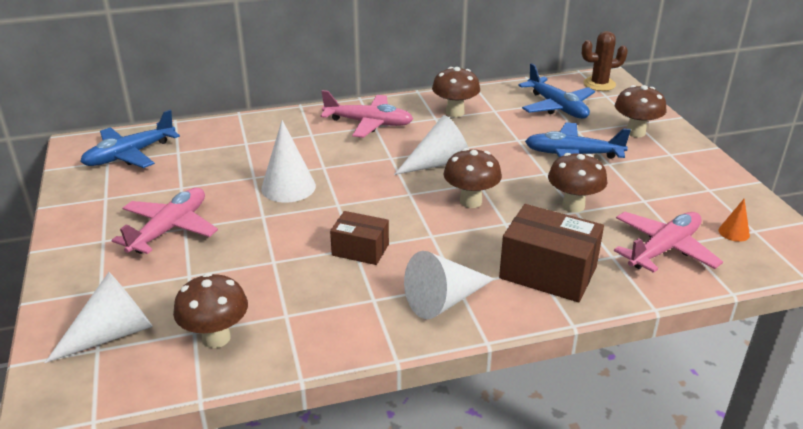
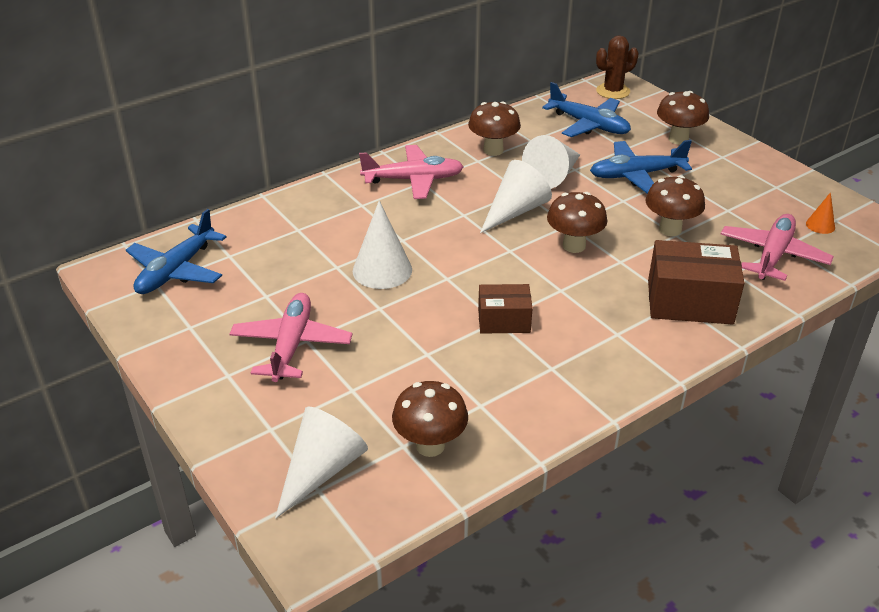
camera: 20 degrees left, 5 degrees up
white cone [404,251,494,319] -> white cone moved to [522,135,580,189]

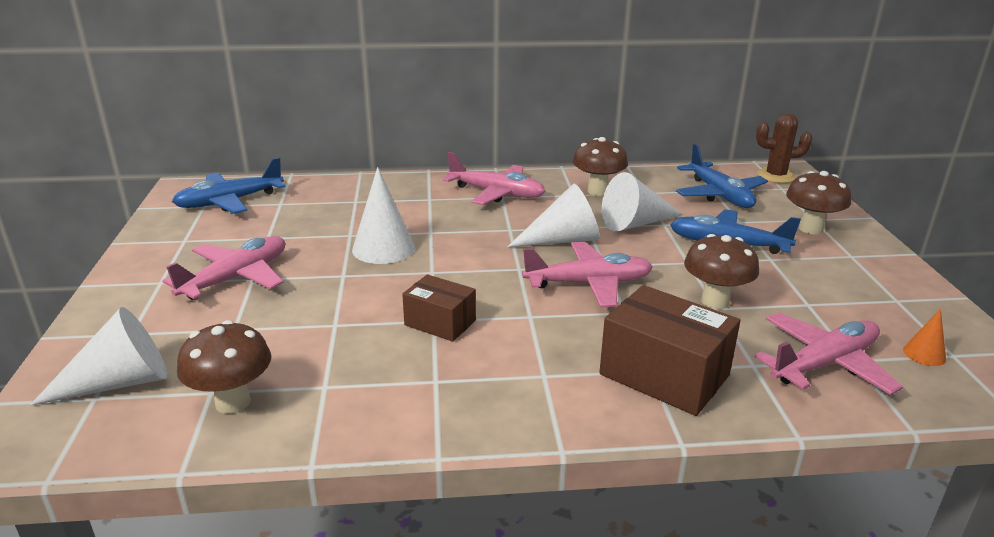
camera: 30 degrees right, 10 degrees down
brown mushroom [547,192,607,253] -> pink plane [522,242,653,307]

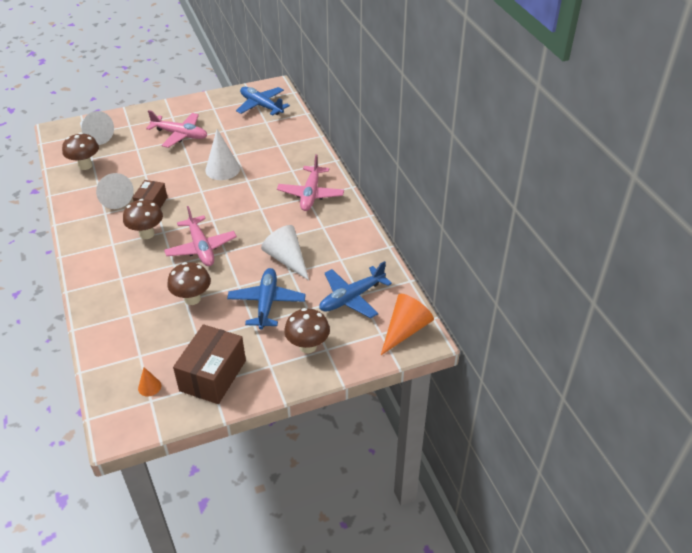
camera: 75 degrees right, 15 degrees up
white cone [507,184,600,247] -> white cone moved to [96,173,134,209]
brown mushroom [573,137,628,196] -> brown mushroom moved to [123,199,163,239]
brown box [599,285,741,416] -> brown box moved to [173,324,246,404]
pink plane [754,312,903,395] -> none
brown cactus [756,113,813,183] -> orange cone [381,294,434,355]

